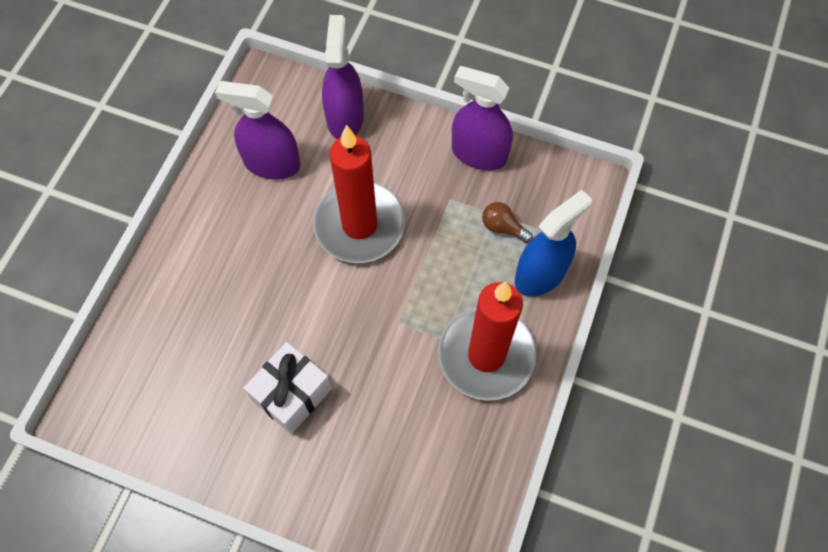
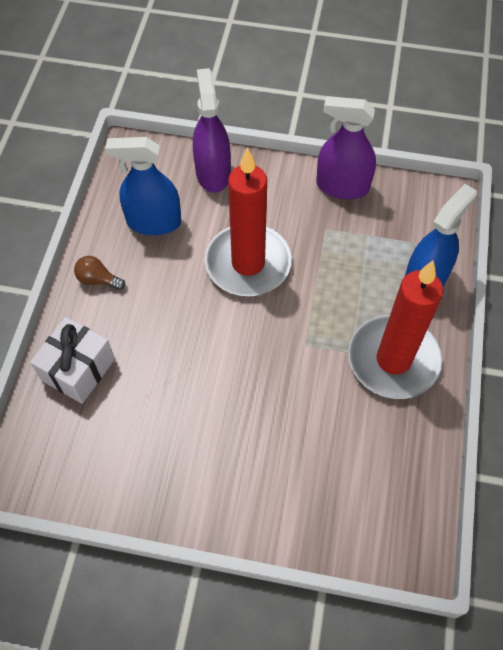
camera: 10 degrees left, 5 degrees down
purple spray bottle [215,81,300,179] -> blue spray bottle [105,137,181,235]
white gift [244,342,332,434] -> white gift moved to [30,317,115,404]
brown light bulb [482,202,533,243] -> brown light bulb moved to [74,256,126,290]

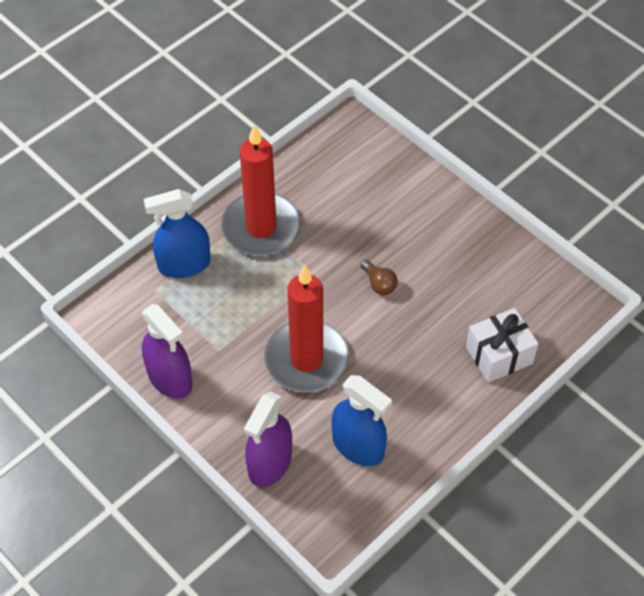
camera: 145 degrees left, 5 degrees down
brown light bulb [74,256,126,290] -> brown light bulb moved to [361,260,398,295]

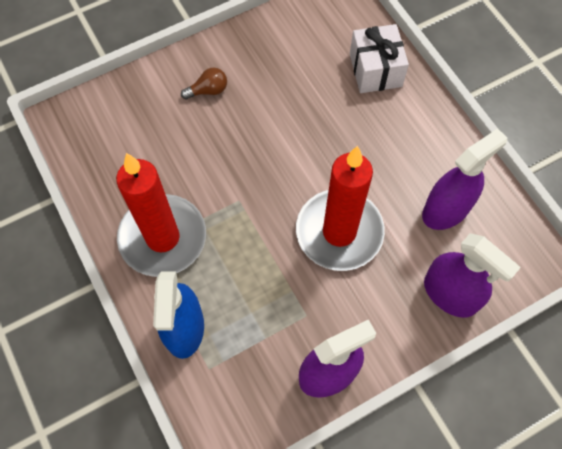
camera: 75 degrees left, 10 degrees up
blue spray bottle [332,375,392,466] -> purple spray bottle [422,128,507,230]
brown light bulb [361,260,398,295] -> brown light bulb moved to [181,68,227,100]

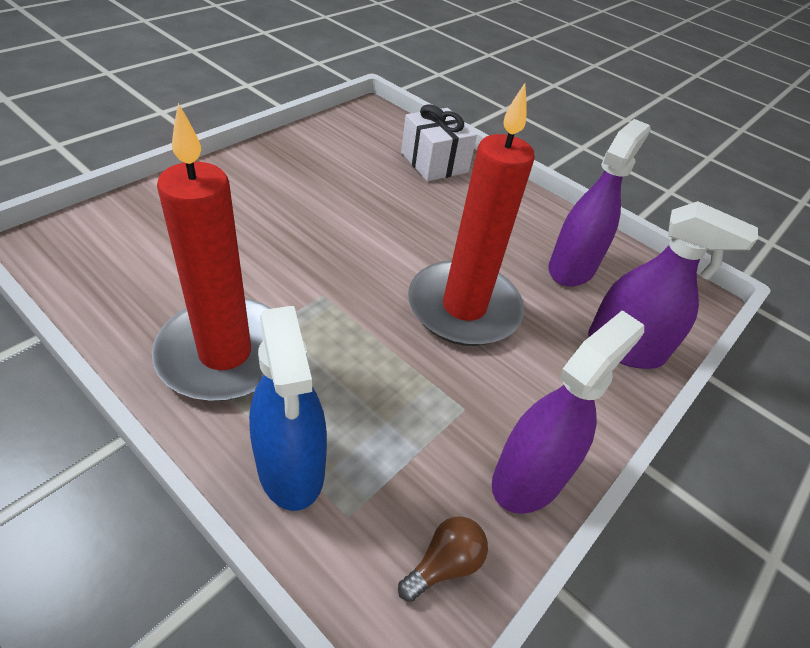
camera: 25 degrees left, 20 degrees down
brown light bulb [181,68,227,100] -> brown light bulb moved to [398,516,488,602]

